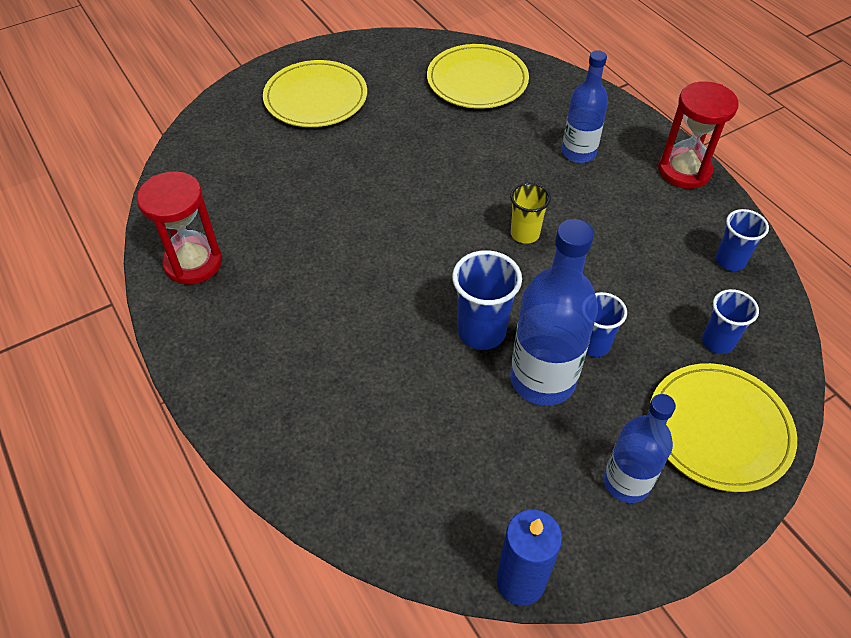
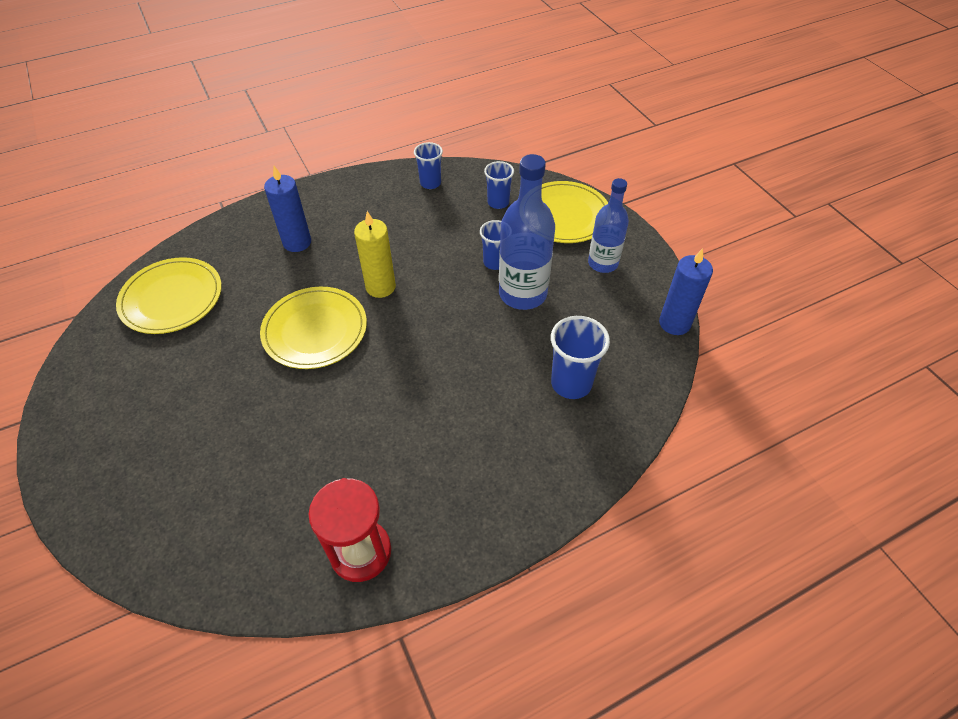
camera: 85 degrees left, 0 degrees up
yellow plate [263,60,367,127] -> yellow plate moved to [260,287,367,369]
blue cup [452,250,522,350] -> blue cup moved to [551,316,610,399]
yellow cup [510,183,551,244] -> yellow candle [354,211,396,298]
blue bottle [562,51,608,163] -> blue candle [264,166,311,252]
red hourglass [658,81,738,189] -> none

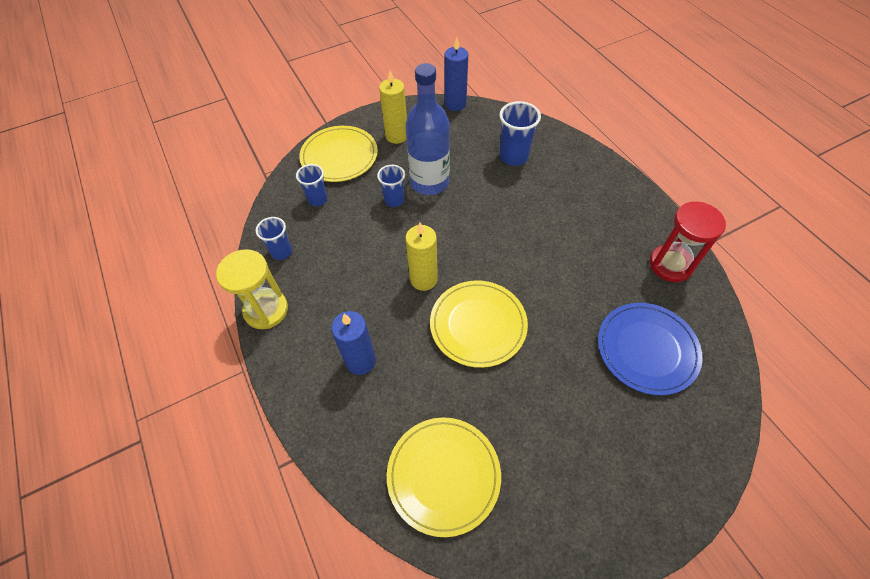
camera: 90 degrees left, 5 degrees up
blue bottle [588,178,629,273] -> yellow candle [379,71,407,144]
none -> yellow hourglass [216,249,288,329]
none -> blue plate [598,303,702,396]

